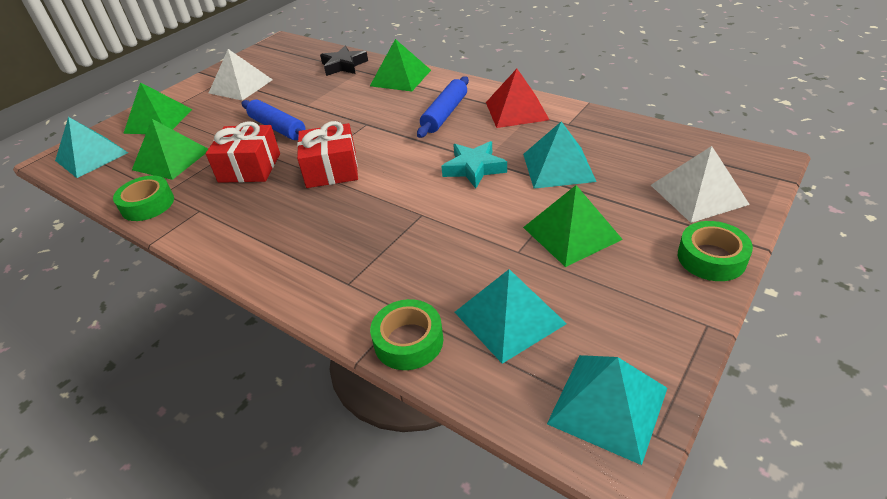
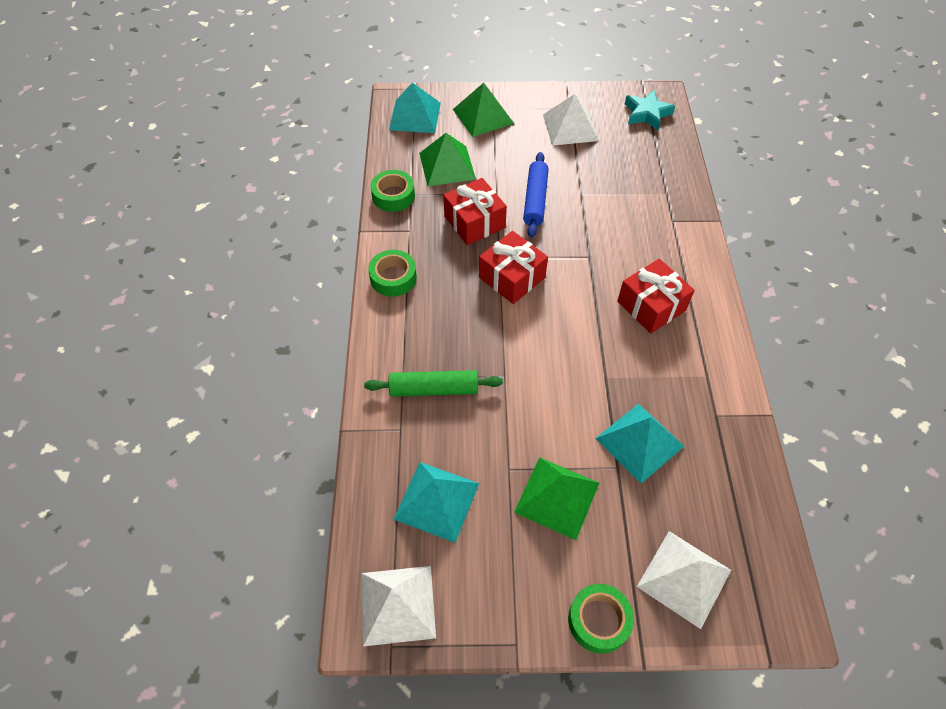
camera: 50 degrees right, 15 degrees up
black star [320,46,368,76] -> none
green pyramid [370,39,431,92] -> none
green tape [370,299,443,370] -> green tape moved to [368,250,417,297]
blue rolling pin [417,76,469,138] -> red gift [617,259,695,334]
turquoise star [441,141,507,188] -> turquoise star moved to [625,90,675,130]
red pyramid [486,69,549,128] -> none
turquoise pyramid [547,355,667,465] -> white pyramid [361,566,436,646]
none -> green rolling pin [364,370,503,397]

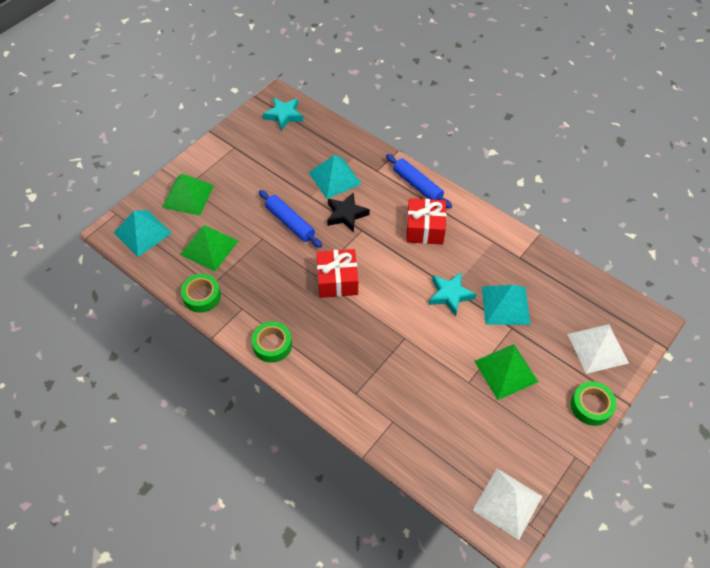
camera: 50 degrees left, 0 degrees up
green rolling pin [364,370,503,397] -> none
turquoise pyramid [394,462,479,543] -> turquoise pyramid moved to [308,155,361,199]
red gift [443,178,507,245] -> none
white pyramid [543,94,598,146] -> none
none -> black star [327,192,370,232]
none -> blue rolling pin [386,154,452,209]
none -> turquoise star [429,273,476,316]

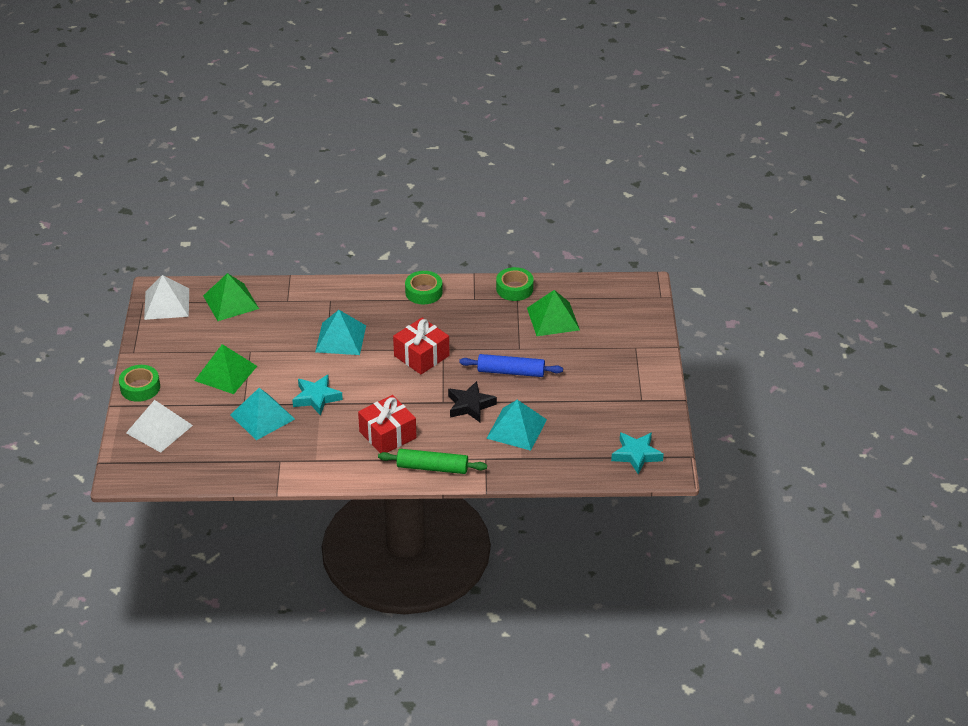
camera: 140 degrees right, 15 degrees down
turquoise pyramid [114,210,172,257] -> turquoise pyramid moved to [315,310,366,355]
green pyramid [162,173,214,216] -> green pyramid moved to [203,273,259,321]
blue rolling pin [386,154,452,209] -> green rolling pin [378,449,487,474]

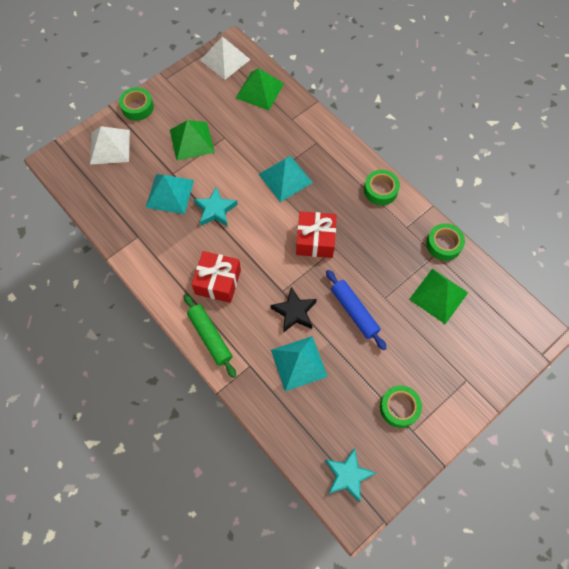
camera: 50 degrees right, 25 degrees up
none -> green tape [380,385,422,428]

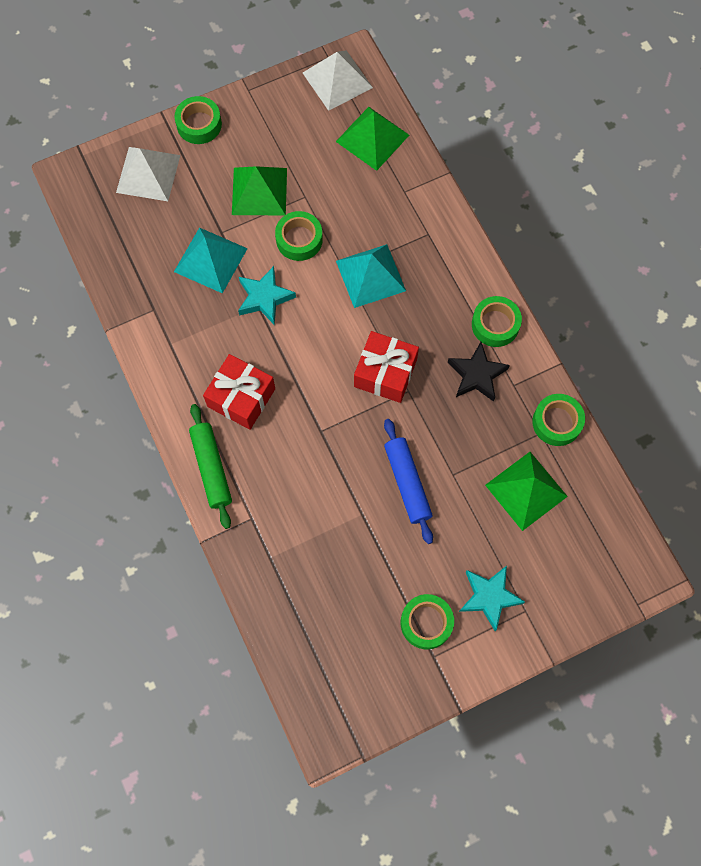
camera: 15 degrees right, 5 degrees up
black star [271,287,317,333] -> black star moved to [448,342,510,402]
turquoise pyramid [271,336,328,391] -> none
turquoise star [325,448,376,503] -> turquoise star moved to [459,566,525,631]
none -> green tape [275,211,323,261]

